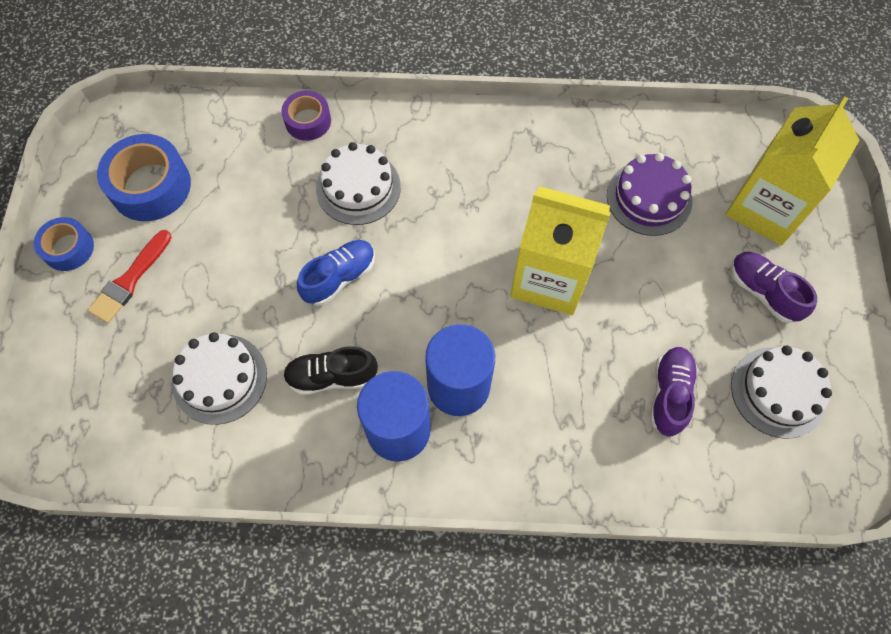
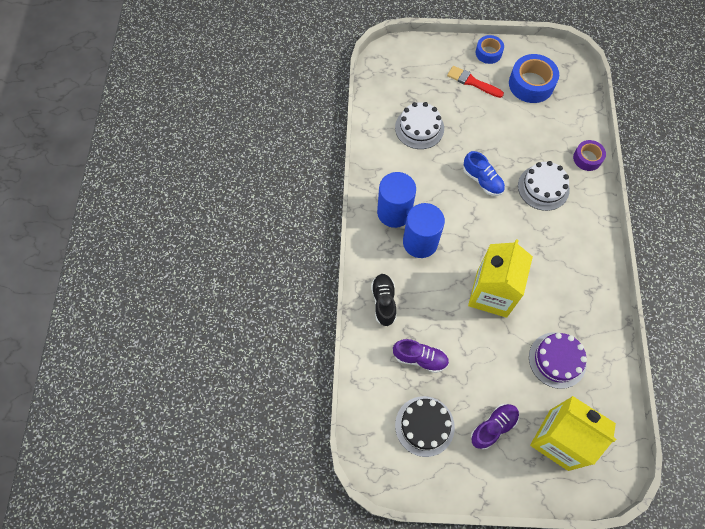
camera: 90 degrees right, 0 degrees up
black shoe [283,346,378,395] -> black shoe moved to [371,274,396,326]
white cake [731,345,832,438] -> black cake [395,396,455,457]

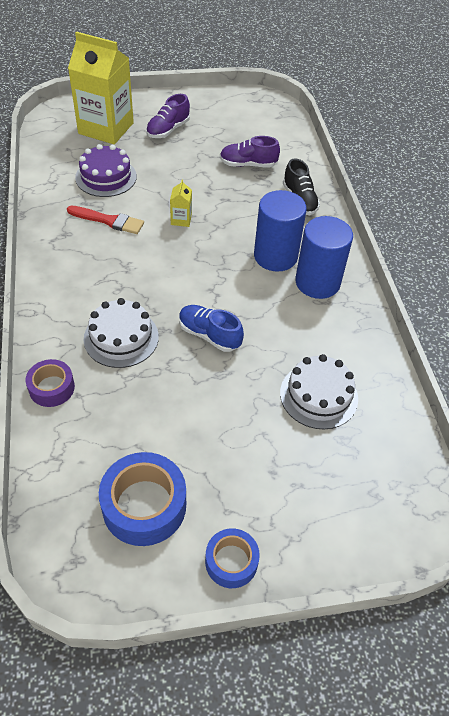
camera: 165 degrees right, 15 degrees down
black cake [395,396,455,457] -> none
red brush [447,66,504,98] -> red brush moved to [67,206,144,234]
yellow carton [468,239,533,318] -> yellow carton [170,180,192,227], size x0.40

